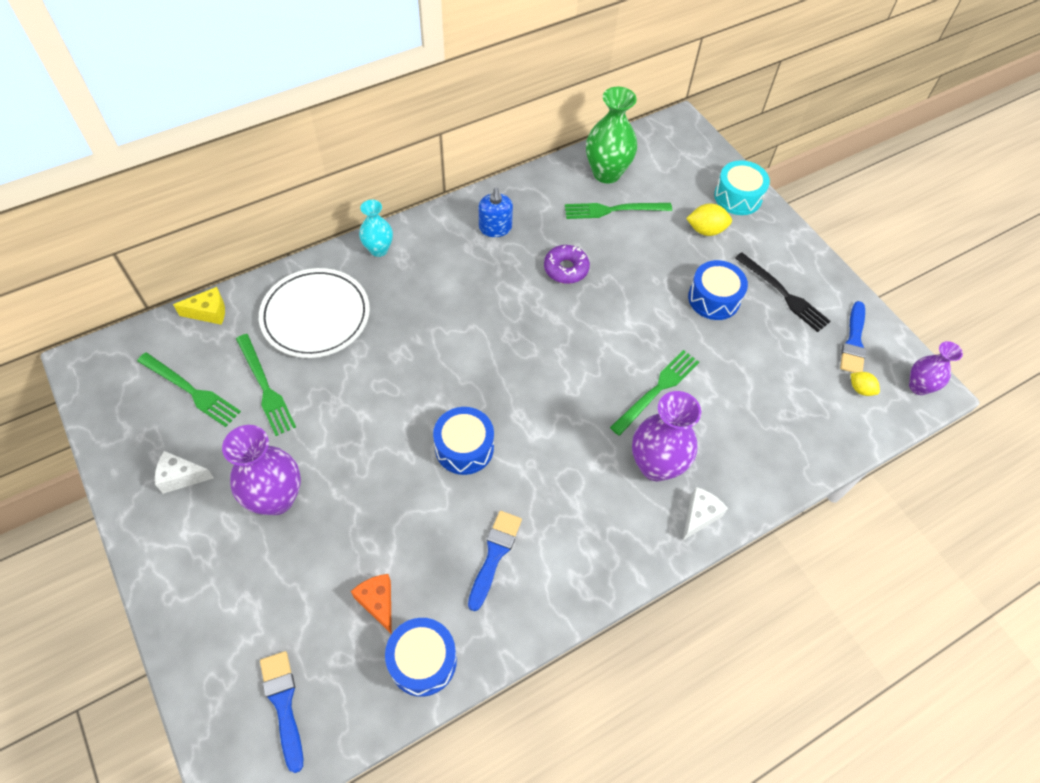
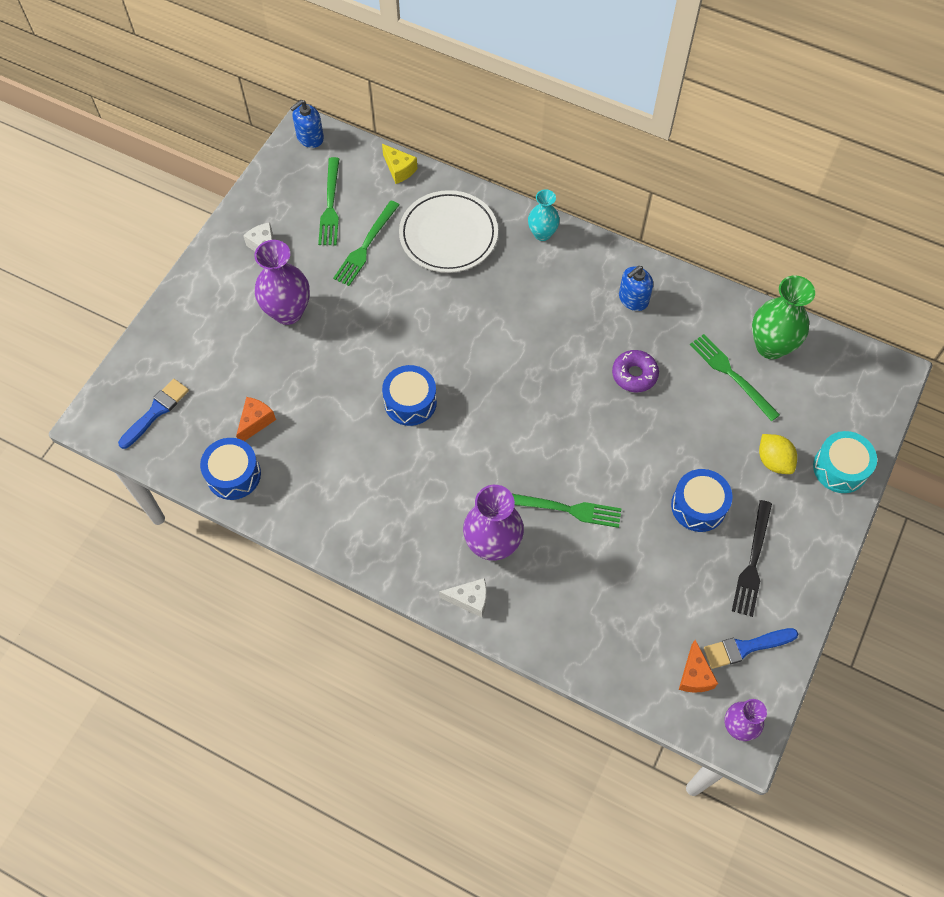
camera: 60 degrees right, 5 degrees up
blue brush [468,511,522,611] -> none
yellow lemon [851,372,880,396] -> orange cheese [679,640,718,692]
none -> blue soap dispenser [290,100,324,148]

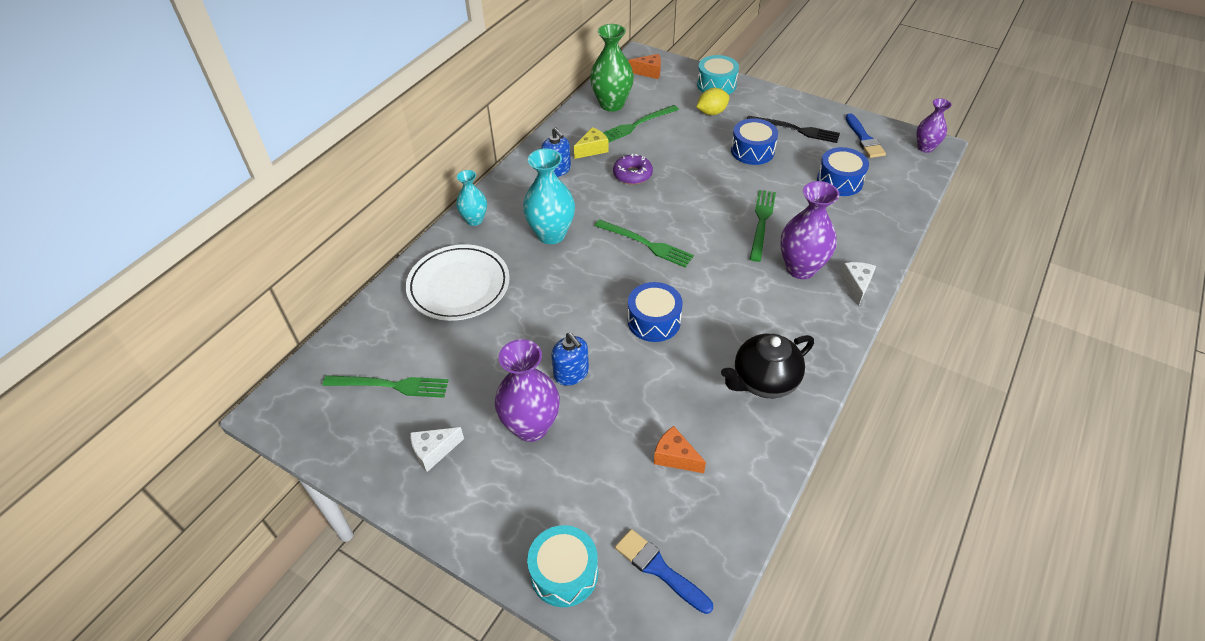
camera: 85 degrees left, 15 degrees down
blue drum [200,438,261,500] -> blue drum moved to [817,147,869,196]
blue soap dispenser [290,100,324,148] -> blue soap dispenser moved to [552,333,589,386]
green fork [333,201,399,286] -> green fork moved to [595,219,694,267]
yellow cheese [382,144,417,184] -> yellow cheese moved to [574,127,609,159]
orange cheese [679,640,718,692] -> orange cheese moved to [629,54,661,79]
none -> turquoise vase [523,148,575,244]
none -> turquoise drum [527,525,598,607]
none -> black teapot [721,334,814,398]

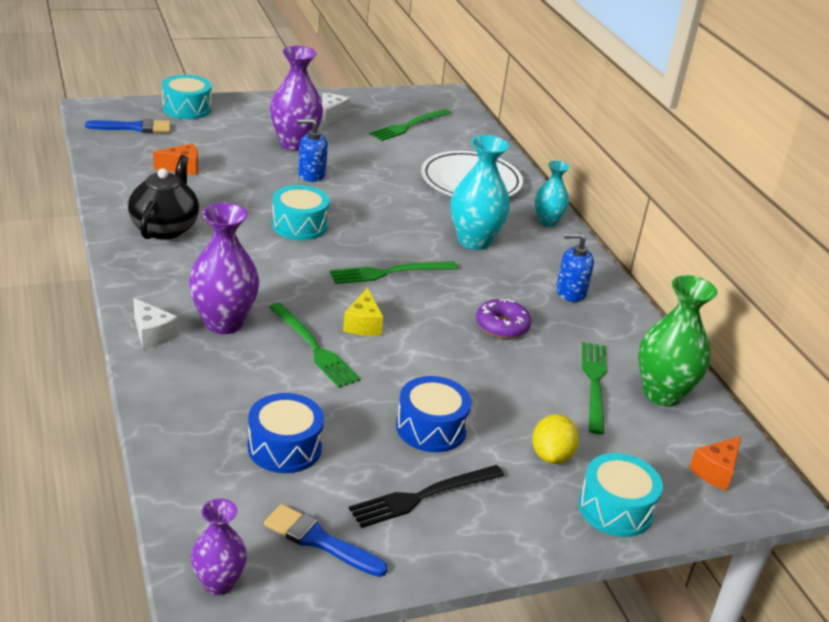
camera: 125 degrees right, 15 degrees down
yellow cheese [574,127,609,159] -> yellow cheese moved to [343,287,383,336]
blue drum [628,282,683,342] -> turquoise drum [272,185,330,240]

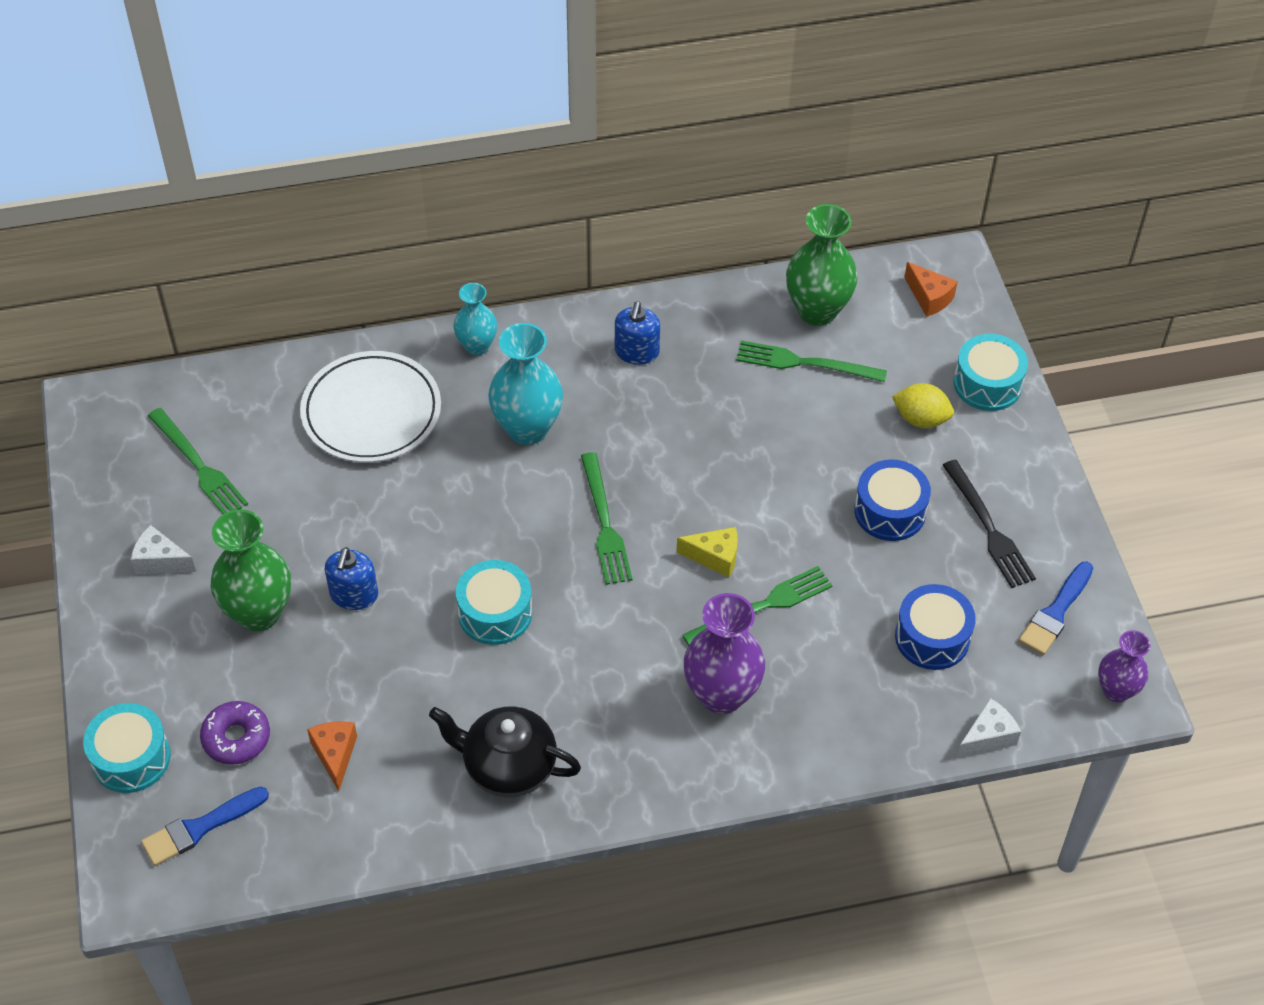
camera: 80 degrees left, 20 degrees up
blue brush [85,119,171,133] -> blue brush turned 120 degrees counterclockwise [141,787,269,866]
white cheese [134,298,178,349] -> white cheese moved to [956,698,1021,758]
purple vase [270,46,323,151] -> green vase [211,509,291,631]
purple donut [476,299,531,339] -> purple donut moved to [200,701,270,765]

